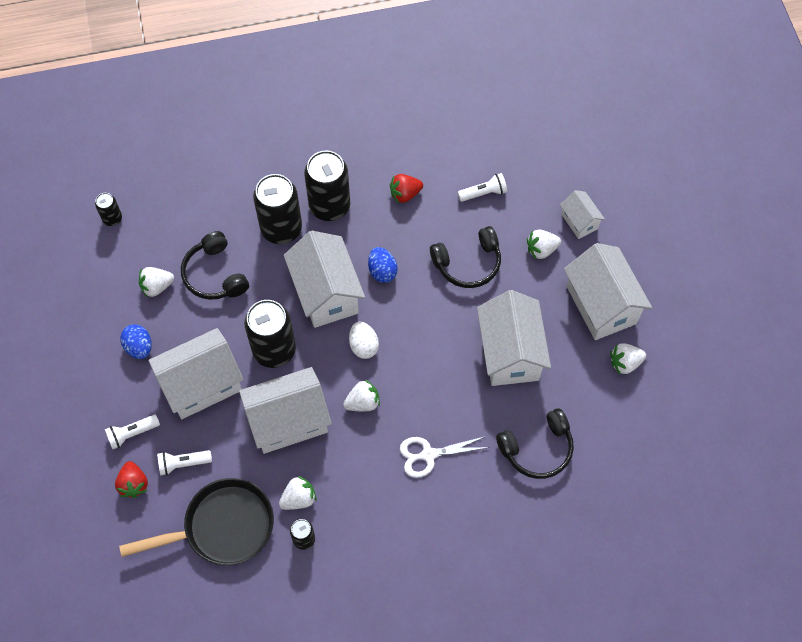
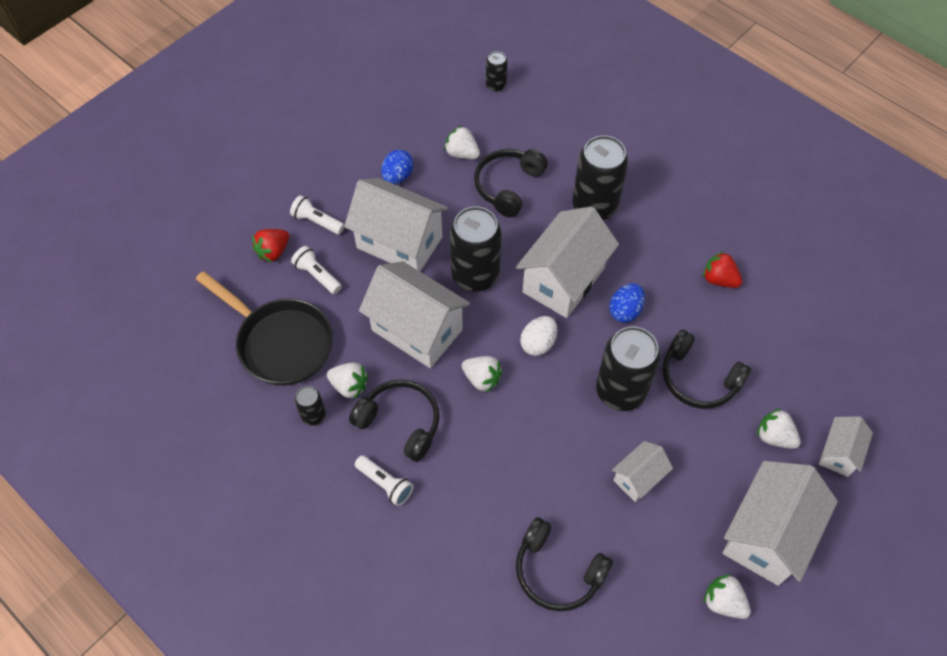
camera: 55 degrees right, 5 degrees down
black can [304,151,350,221] -> black can moved to [596,327,661,411]
white scissors [400,436,489,478] -> none
white flashlight [458,173,507,202] -> white flashlight moved to [355,455,414,506]
white house [477,290,551,386] -> white house [612,441,673,502], size x0.52
none -> black headphones [349,379,440,462]

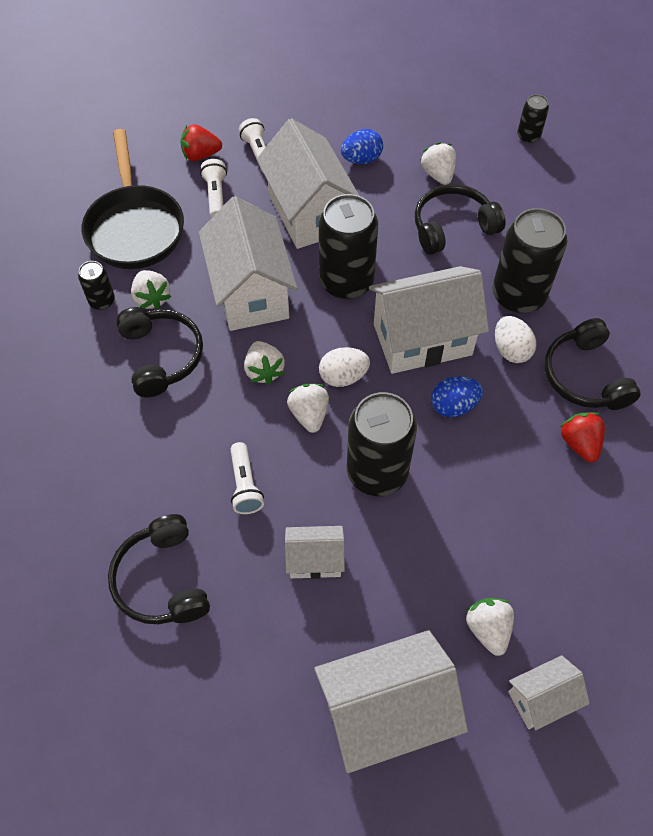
camera: 40 degrees right, 0 degrees up
white flashlight [355,455,414,506] -> white flashlight moved to [230,442,264,514]
black headphones [662,329,751,409] -> black headphones moved to [545,318,641,410]
white strawberry [703,574,751,619] -> white strawberry moved to [287,384,329,433]
none -> white egg [495,316,536,363]

